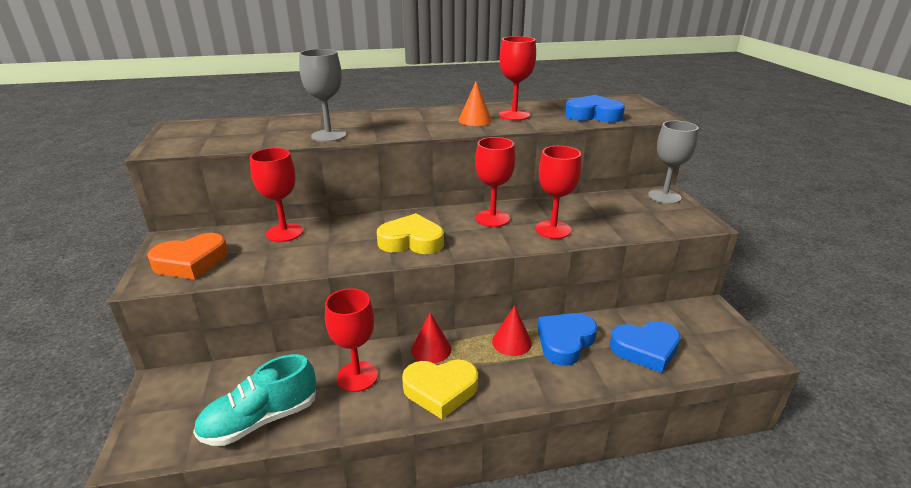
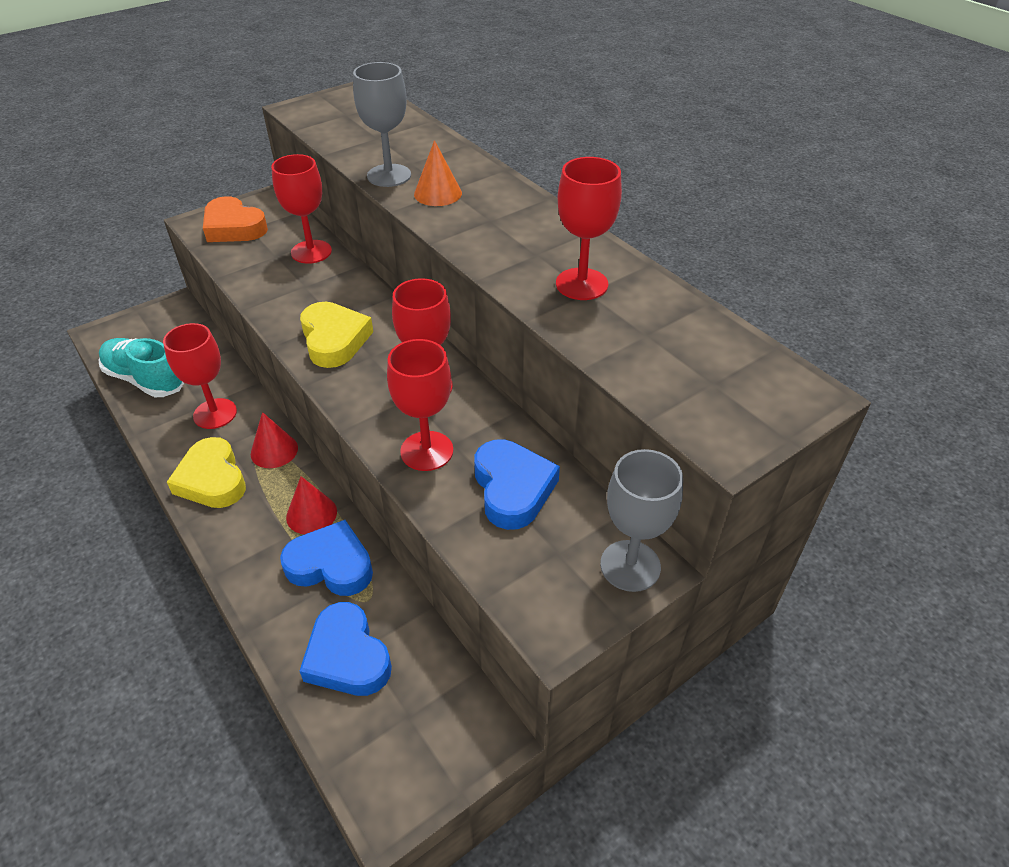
camera: 65 degrees right, 15 degrees up
orange cone [458,81,492,126] -> orange cone moved to [414,140,462,206]
blue heart [565,95,625,122] -> blue heart moved to [474,439,560,530]

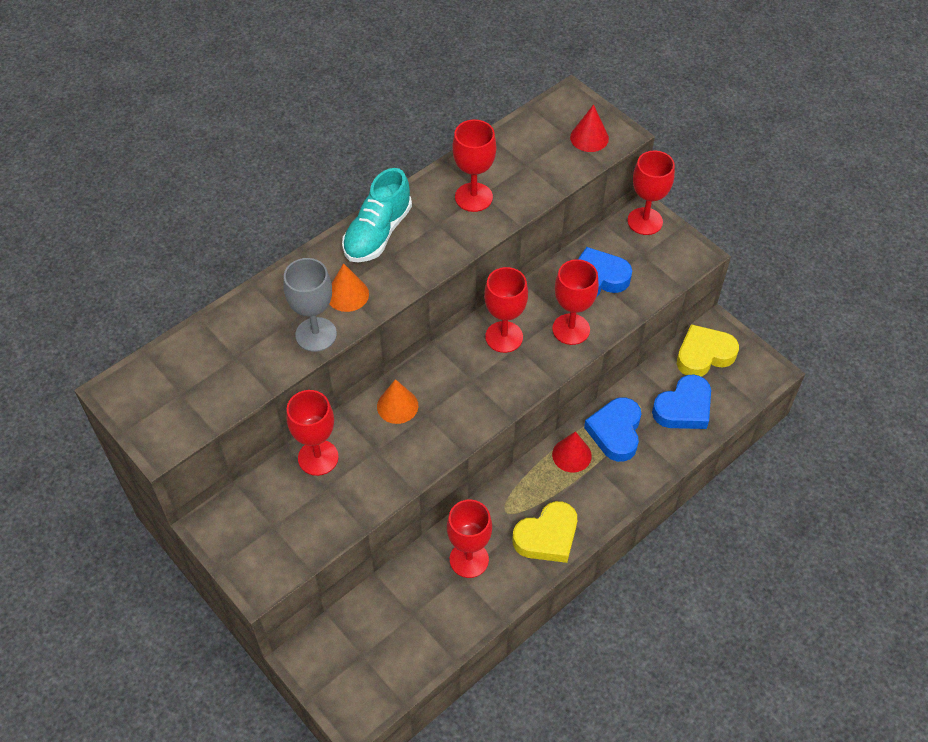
camera: 95 degrees left, 10 degrees up
turquoise shoe [98,338,184,397] -> turquoise shoe moved to [342,168,412,262]
orange heart [203,196,268,242] -> none
red cone [251,412,298,468] -> red cone moved to [570,105,609,152]
yellow heart [300,302,373,368] -> yellow heart moved to [677,324,739,377]
grey goblet [600,449,683,592] -> red goblet [627,151,675,235]
none -> orange cone [377,379,418,424]

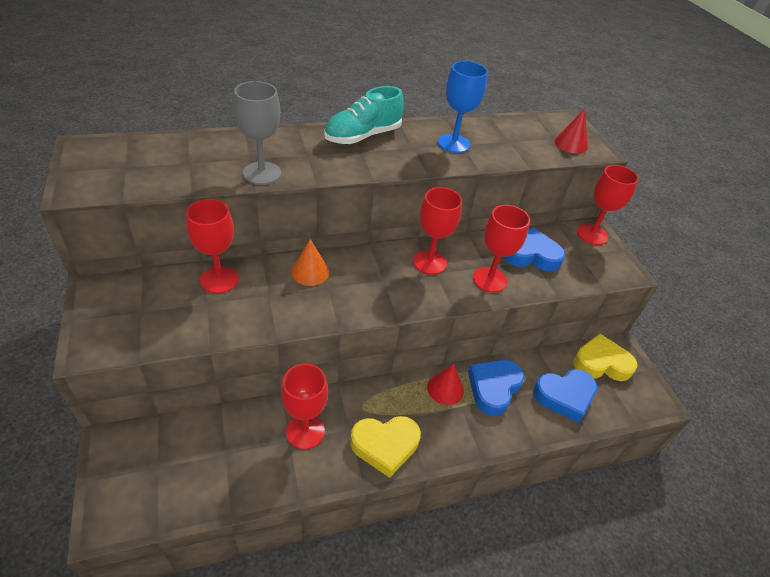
camera: 20 degrees right, 10 degrees down
orange cone [330,263,369,312] -> none
red goblet [452,119,496,212] -> blue goblet [438,61,488,153]

